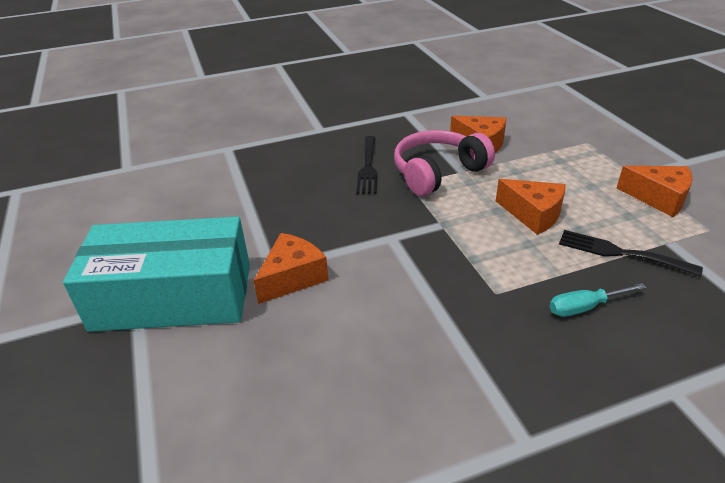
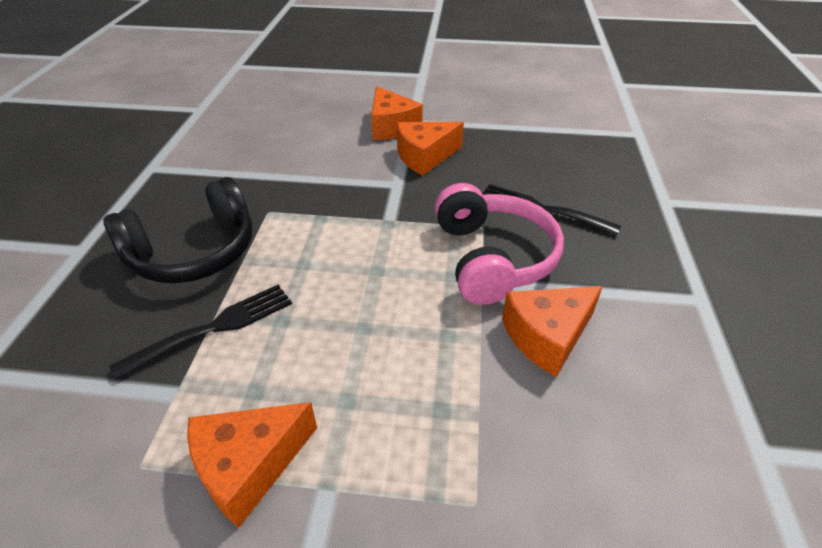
camera: 115 degrees right, 5 degrees up
turquoise box [63,217,250,332] -> none
orange cheese [496,179,566,235] -> orange cheese moved to [397,122,464,175]
turquoise screwdriver [549,283,647,317] -> black headphones [103,177,252,283]

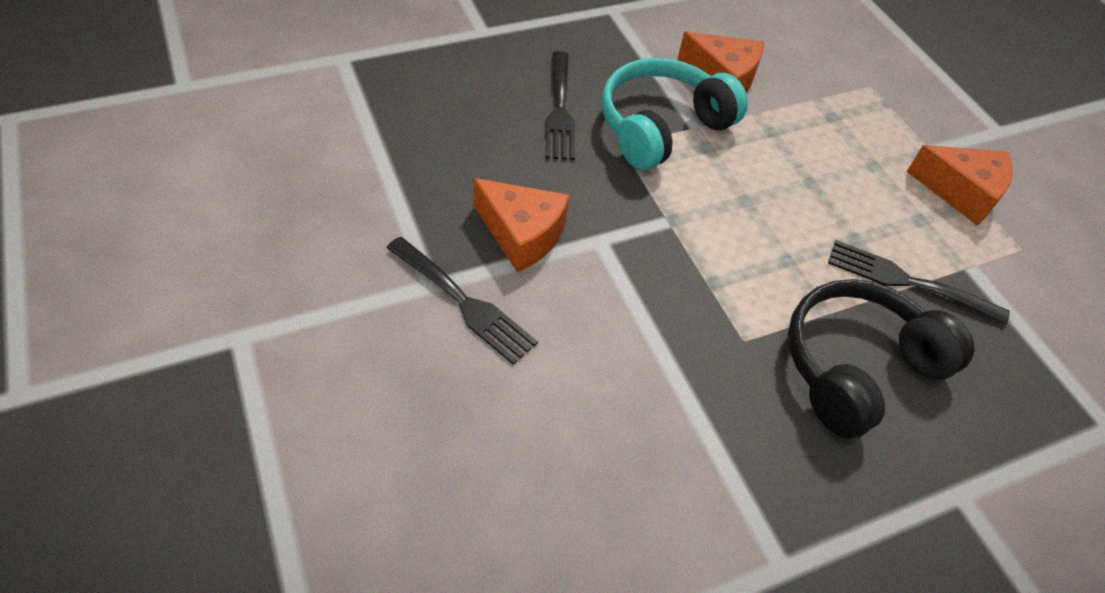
camera: 125 degrees left, 10 degrees up
black headphones [103,177,252,283] -> black headphones turned 60 degrees counterclockwise [788,279,975,439]
orange cheese [371,86,423,140] -> black fork [387,237,538,365]
pink headphones [435,183,564,305] -> turquoise headphones [602,58,748,170]

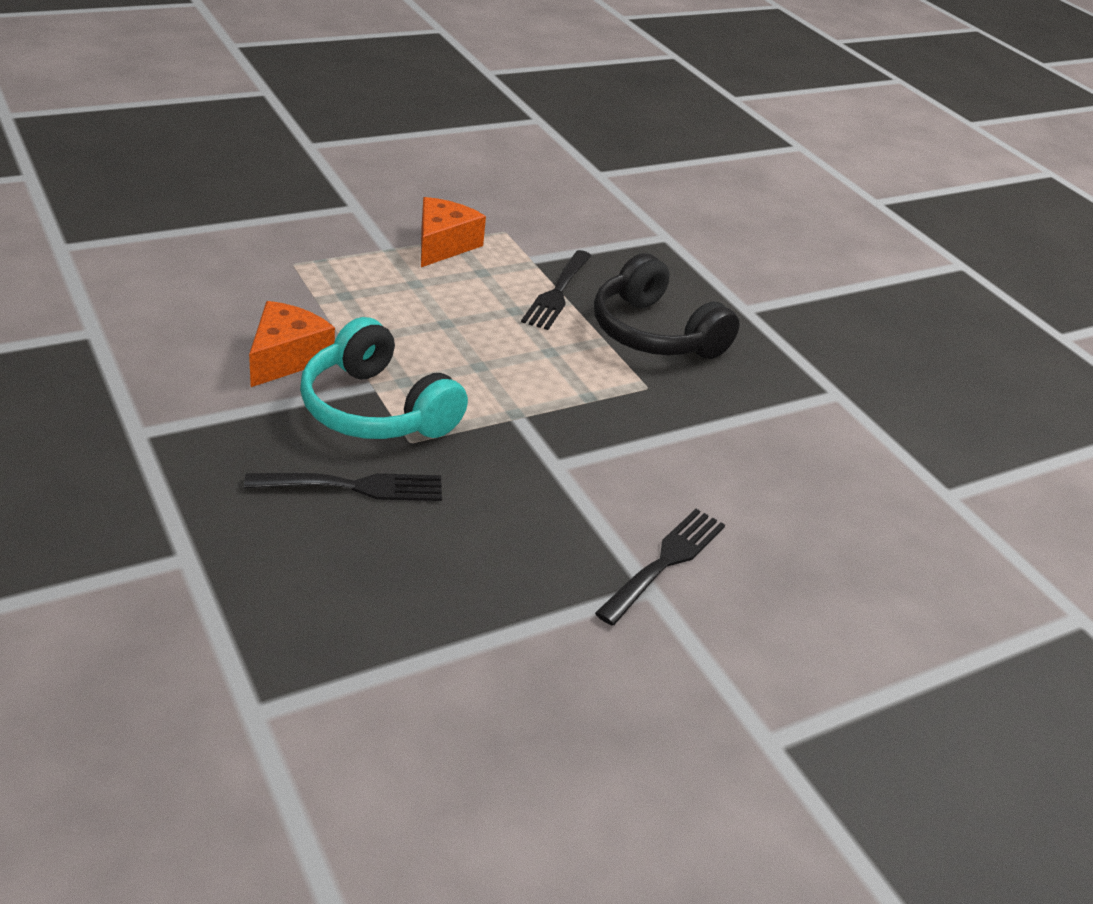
camera: 95 degrees left, 15 degrees down
orange cheese [473,178,569,273] -> none

